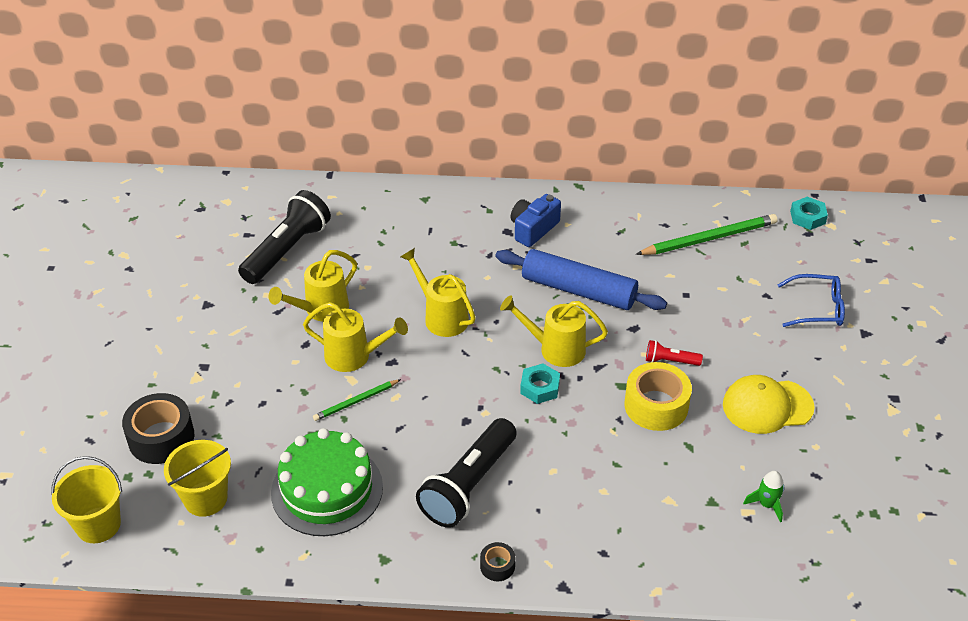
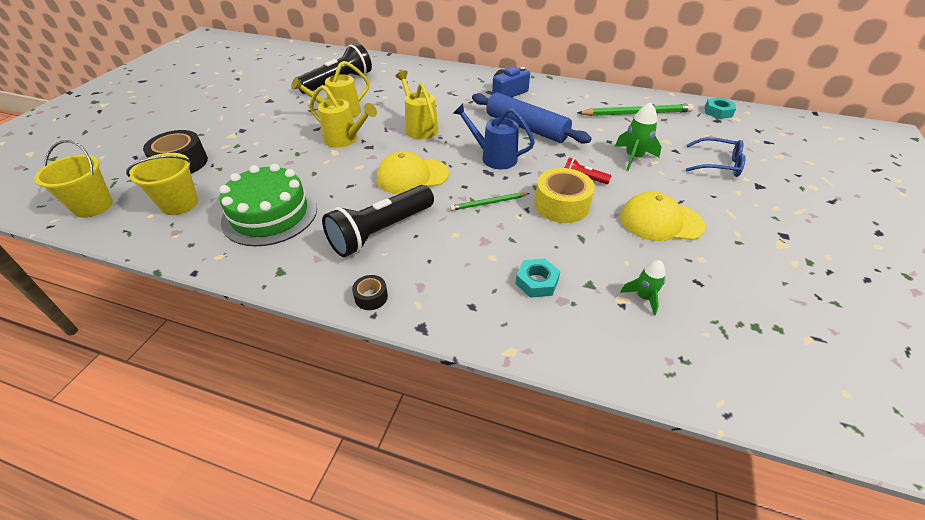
camera: 15 degrees right, 0 degrees up
green pencil [313,379,401,421] -> green pencil moved to [450,193,530,211]
yellow watering can [500,295,608,367] -> blue watering can [453,103,535,169]
turquoise nut [520,364,560,404] -> turquoise nut moved to [516,259,560,298]
none -> yellow cap [377,151,449,194]
none -> green rocket [615,102,661,171]

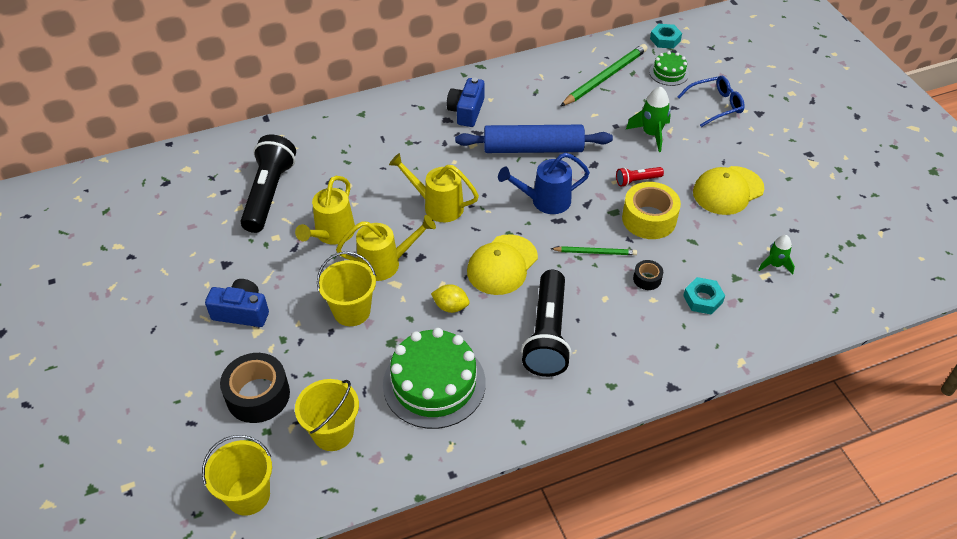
camera: 40 degrees left, 5 degrees up
black tape [352,275,388,310] -> black tape moved to [633,260,663,290]
green pencil [450,193,530,211] -> green pencil turned 120 degrees counterclockwise [551,246,637,255]
none -> blue camera [205,279,269,327]
none -> yellow bucket [317,251,376,326]
none -> yellow lemon [431,284,470,313]
none -> green cake [649,51,689,86]

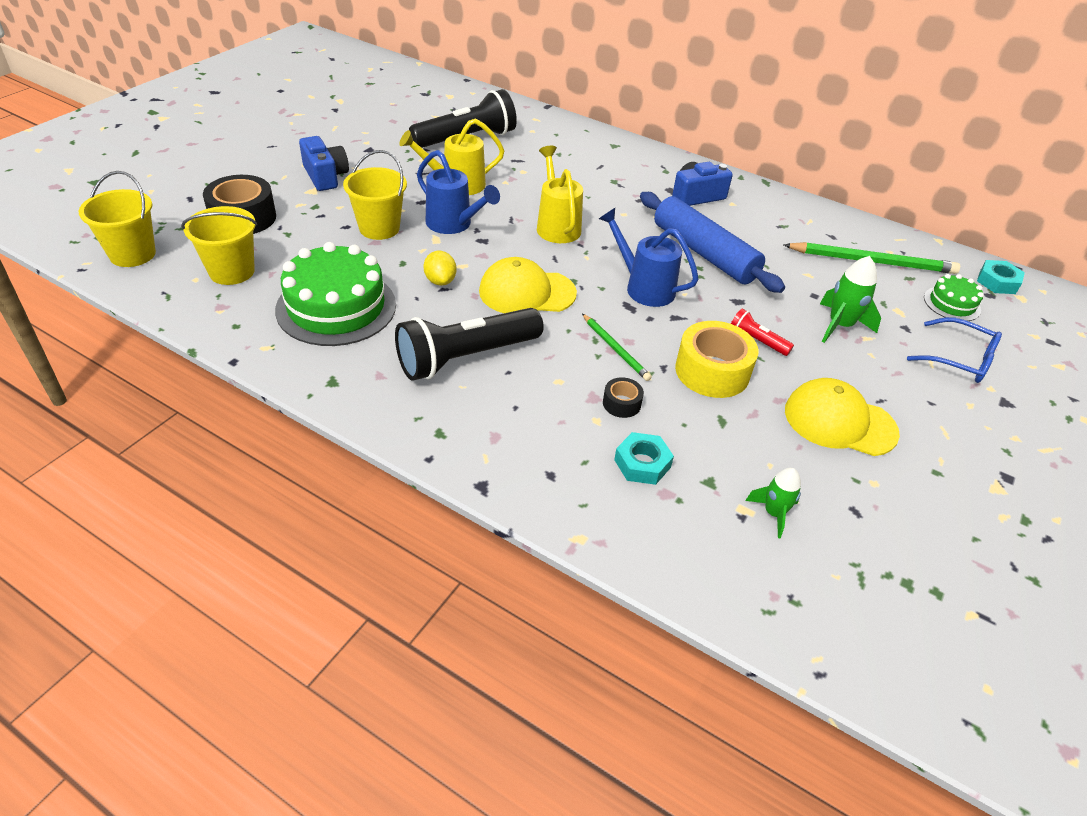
camera: 50 degrees right, 5 degrees down
yellow watering can [336,215,436,281] -> blue watering can [417,150,500,234]

